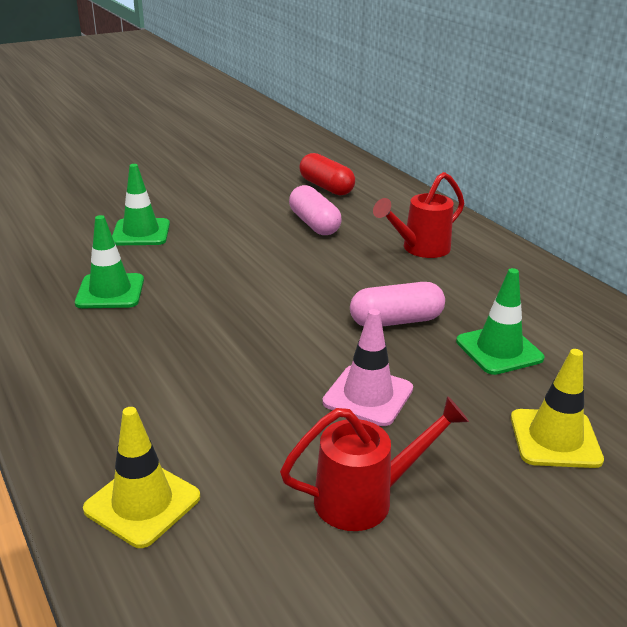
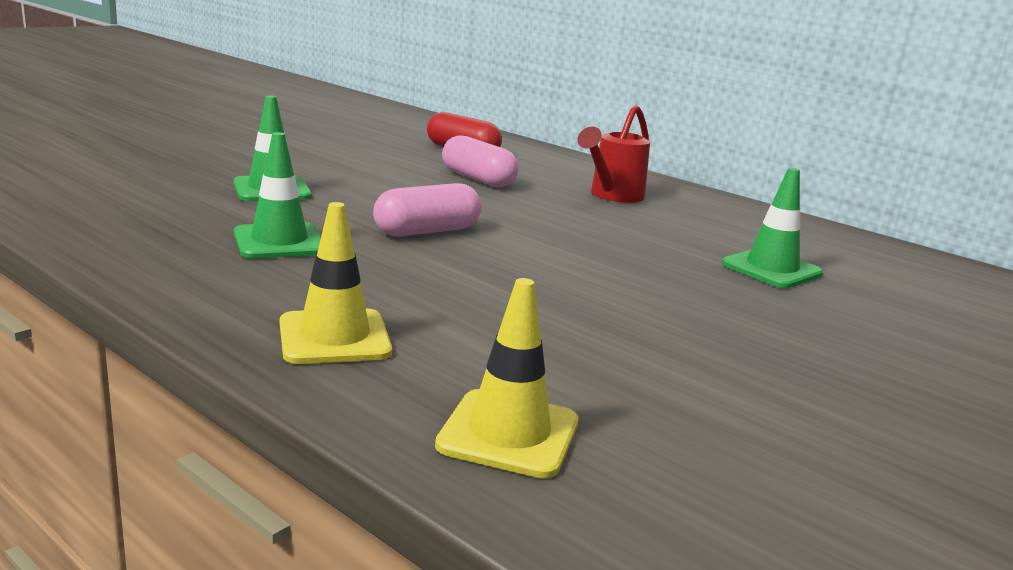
camera: 20 degrees left, 10 degrees down
red watering can [280,396,469,531] -> none
pink traffic cone [322,309,413,426] -> none
pink capsule [350,282,445,327] -> pink capsule moved to [373,183,482,237]
yellow traffic cone [511,349,604,468] -> yellow traffic cone moved to [280,202,392,364]

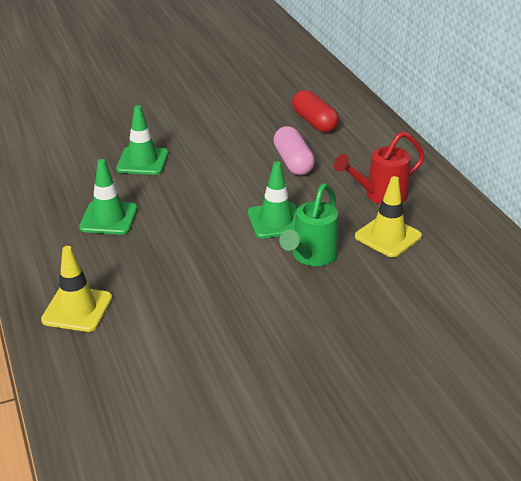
camera: 30 degrees right, 15 degrees up
pink capsule [373,183,482,237] -> none
yellow traffic cone [435,278,579,478] -> yellow traffic cone moved to [355,176,422,258]
green traffic cone [722,167,823,288] -> green traffic cone moved to [248,161,297,238]
none -> green watering can [279,183,338,266]

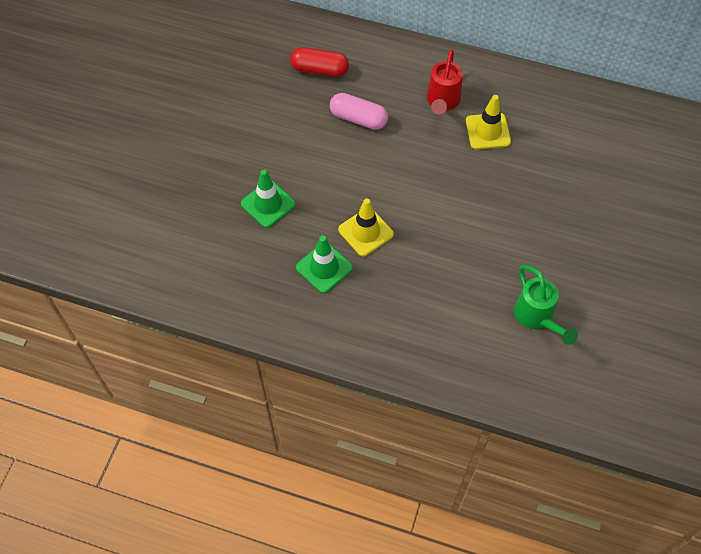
camera: 50 degrees left, 25 degrees up
yellow traffic cone [41,246,112,332] -> yellow traffic cone moved to [338,199,394,256]
green traffic cone [248,161,297,238] -> none
green watering can [279,183,338,266] -> green watering can moved to [514,265,578,345]

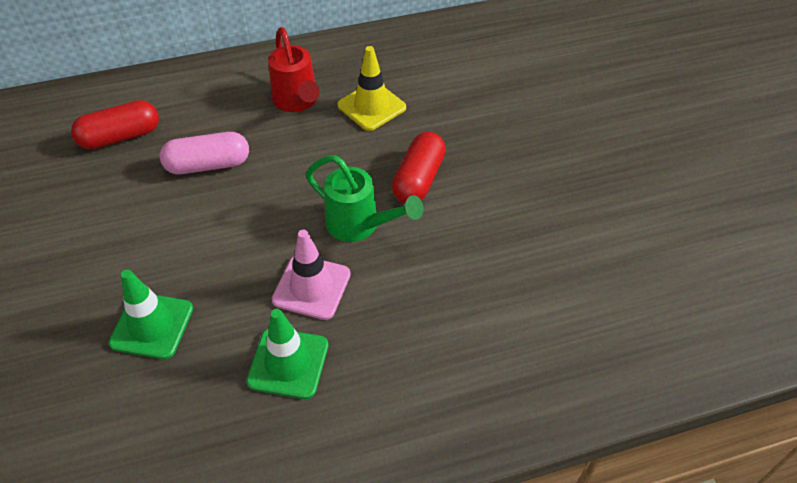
camera: 35 degrees left, 10 degrees down
yellow traffic cone [338,199,394,256] -> pink traffic cone [272,230,351,320]
green watering can [514,265,578,345] -> green watering can moved to [306,155,424,242]
none -> red capsule [392,132,446,203]

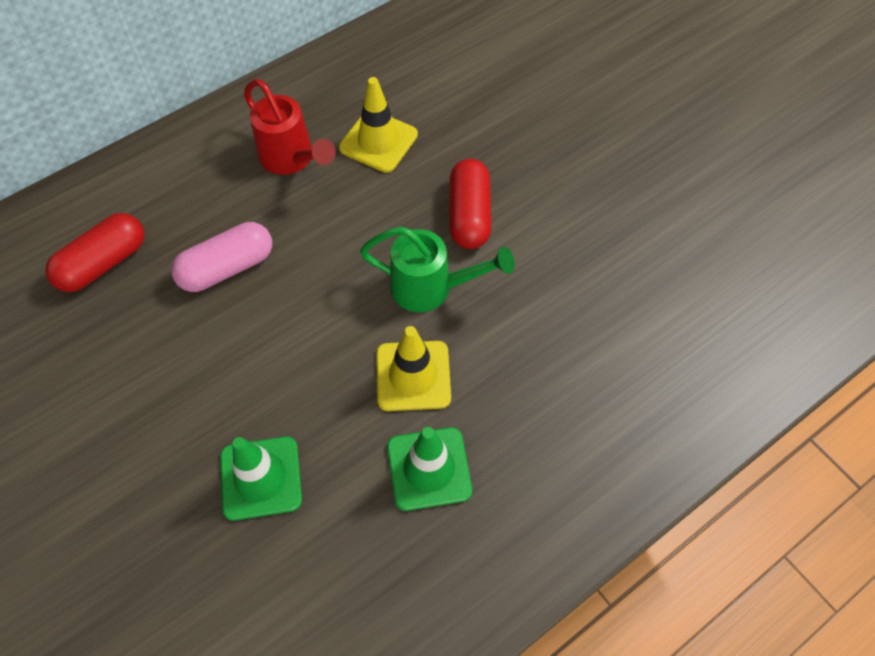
camera: 20 degrees left, 10 degrees up
pink traffic cone [272,230,351,320] -> yellow traffic cone [376,326,451,411]

